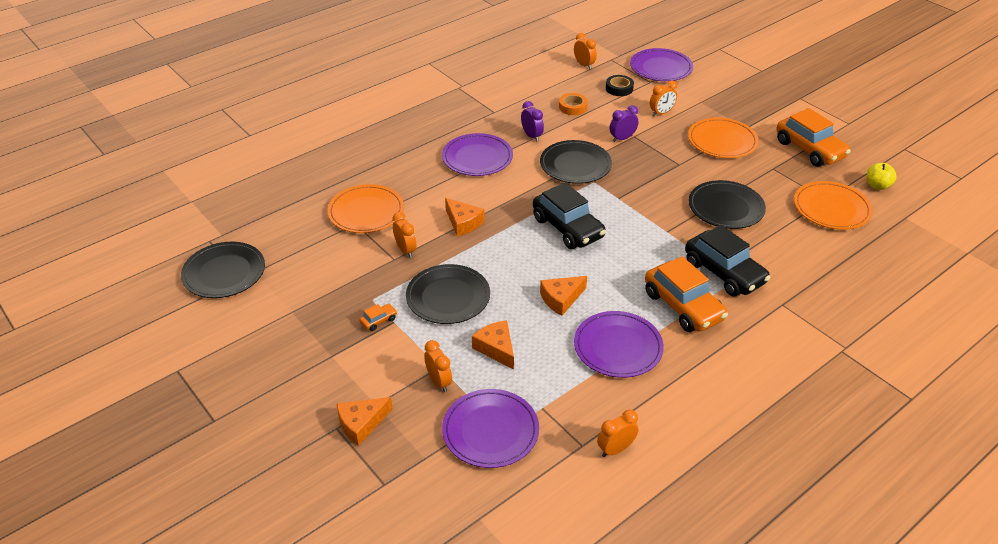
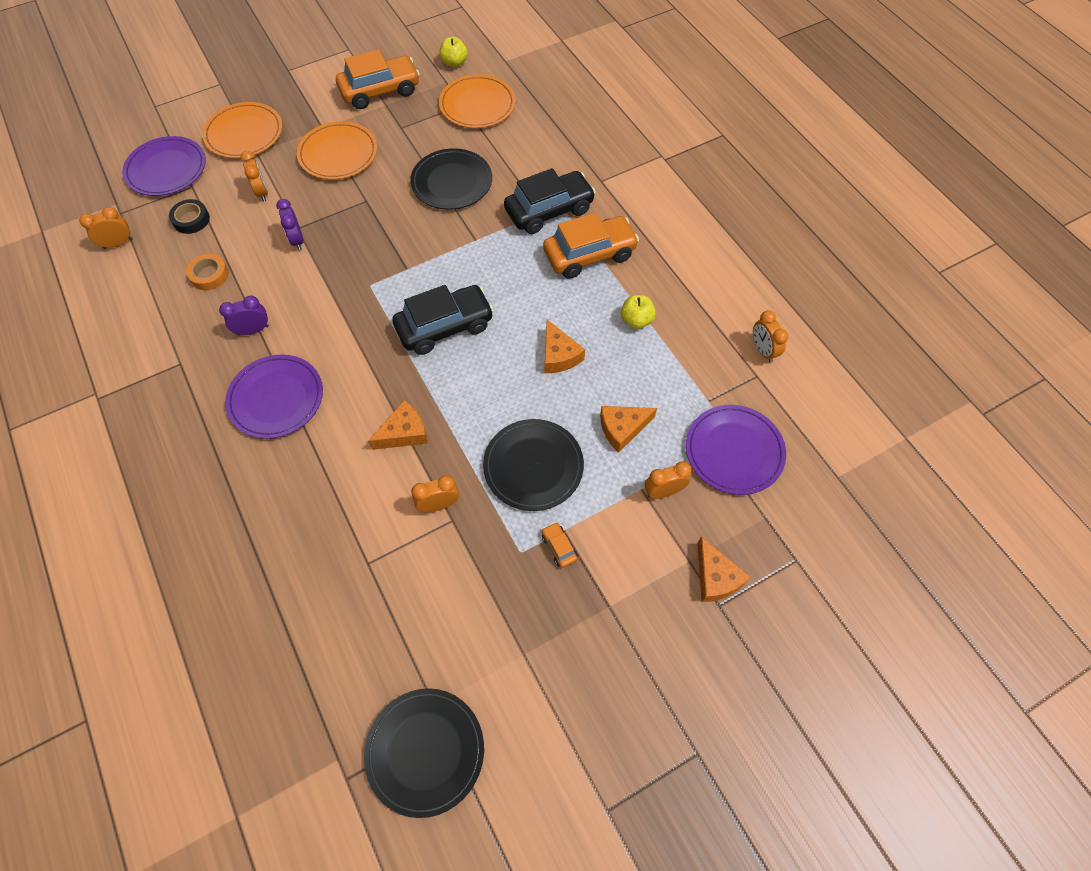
camera: 80 degrees left, 20 degrees up
orange plate [327,184,404,233] -> orange plate moved to [202,102,283,158]
black plate [540,140,612,184] -> none
purple plate [574,311,664,378] -> yellow apple [621,295,656,329]

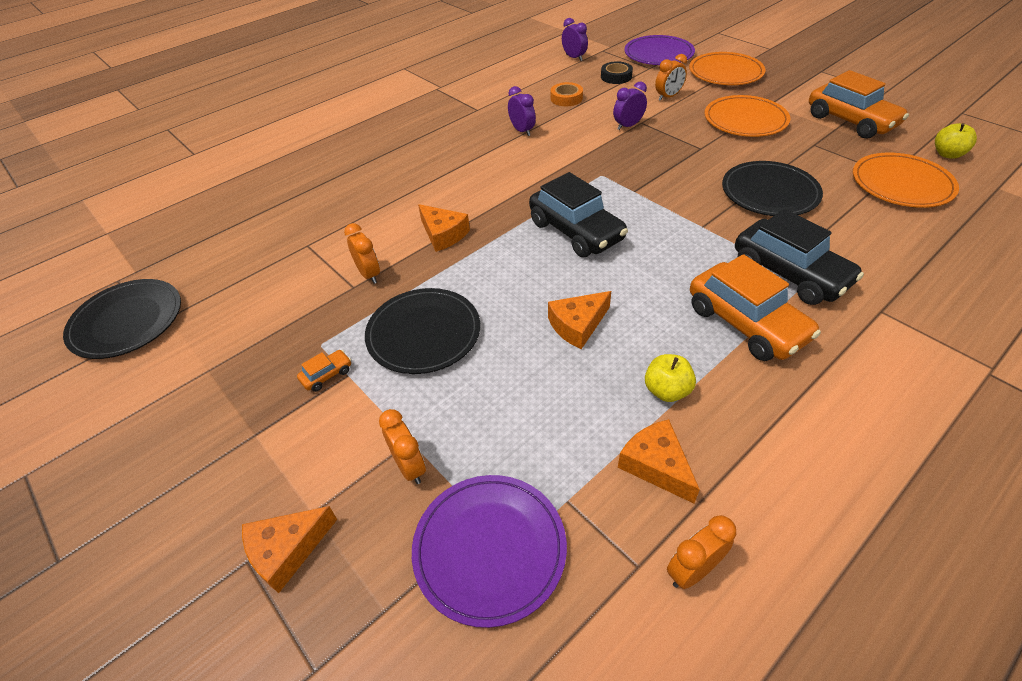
camera: 80 degrees right, 15 degrees down
orange clock [79,207,133,249] -> purple clock [562,18,588,61]
purple plate [225,355,323,439] -> none
orange cheese [600,406,657,453] -> orange cheese moved to [618,419,700,504]

